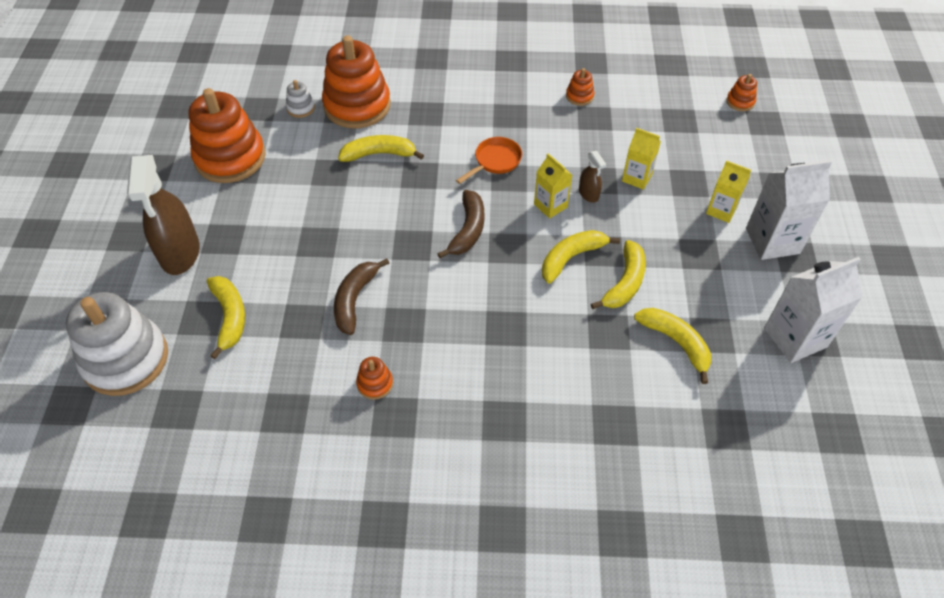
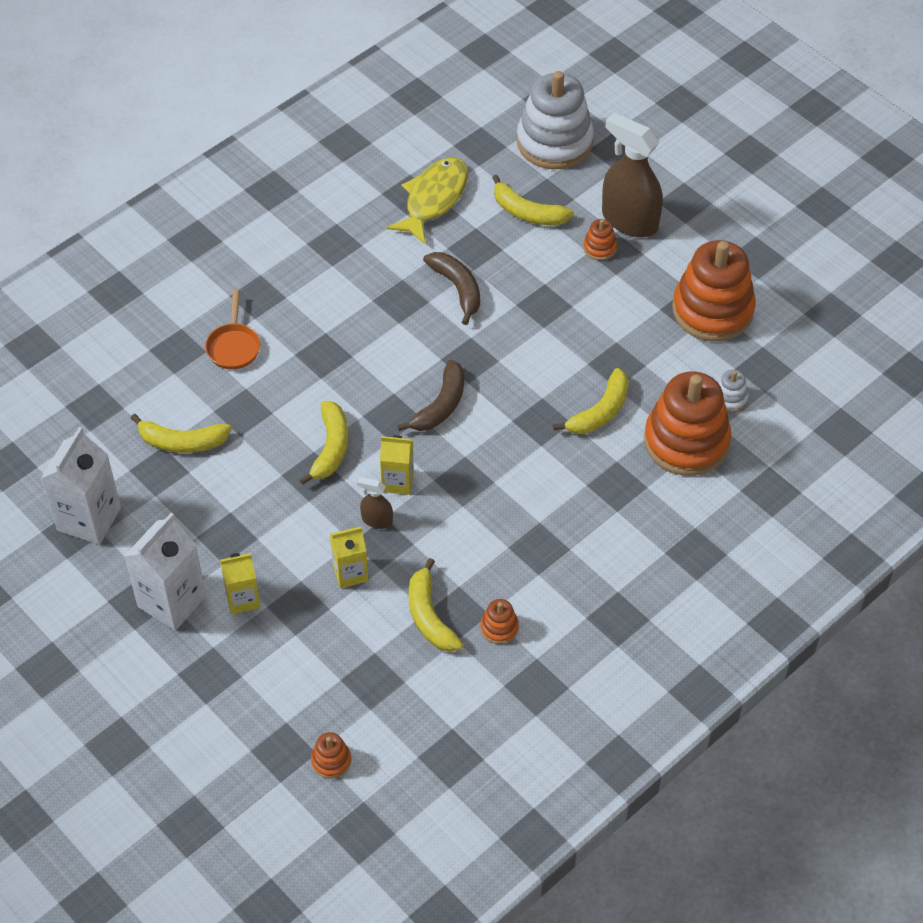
camera: 135 degrees right, 0 degrees up
orange stacking toy [356,357,393,400] -> orange stacking toy moved to [583,219,617,260]
brown banana [438,190,484,258] -> brown banana turned 120 degrees counterclockwise [397,360,464,431]
orange pan [456,137,522,184] -> orange pan moved to [205,290,260,370]
yellow banana [591,240,646,309] -> yellow banana moved to [409,558,463,652]
none -> yellow fish [386,157,468,244]

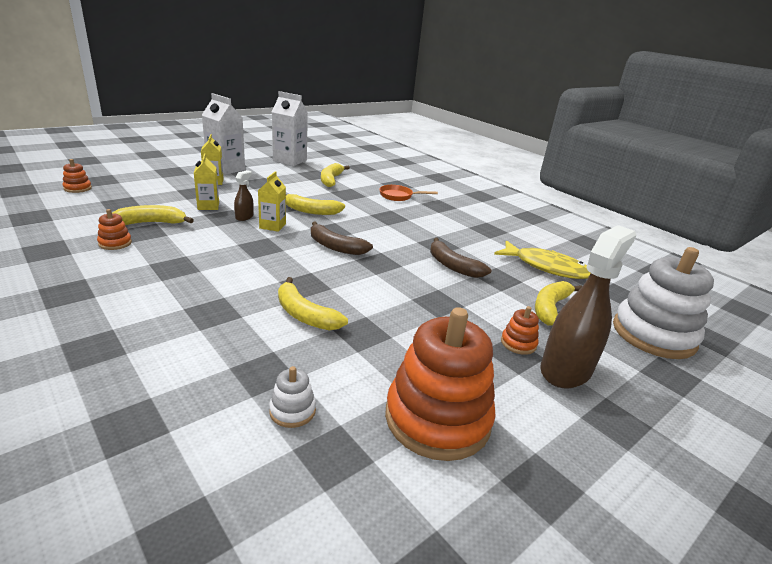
camera: 90 degrees right, 25 degrees down
brown banana [423,252,480,325] -> brown banana turned 75 degrees clockwise [430,238,491,278]
orange stacking toy [644,372,731,476] -> none

